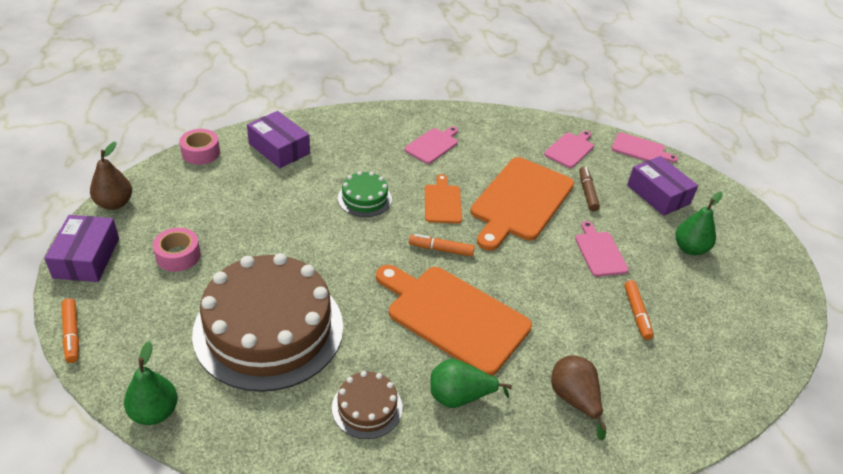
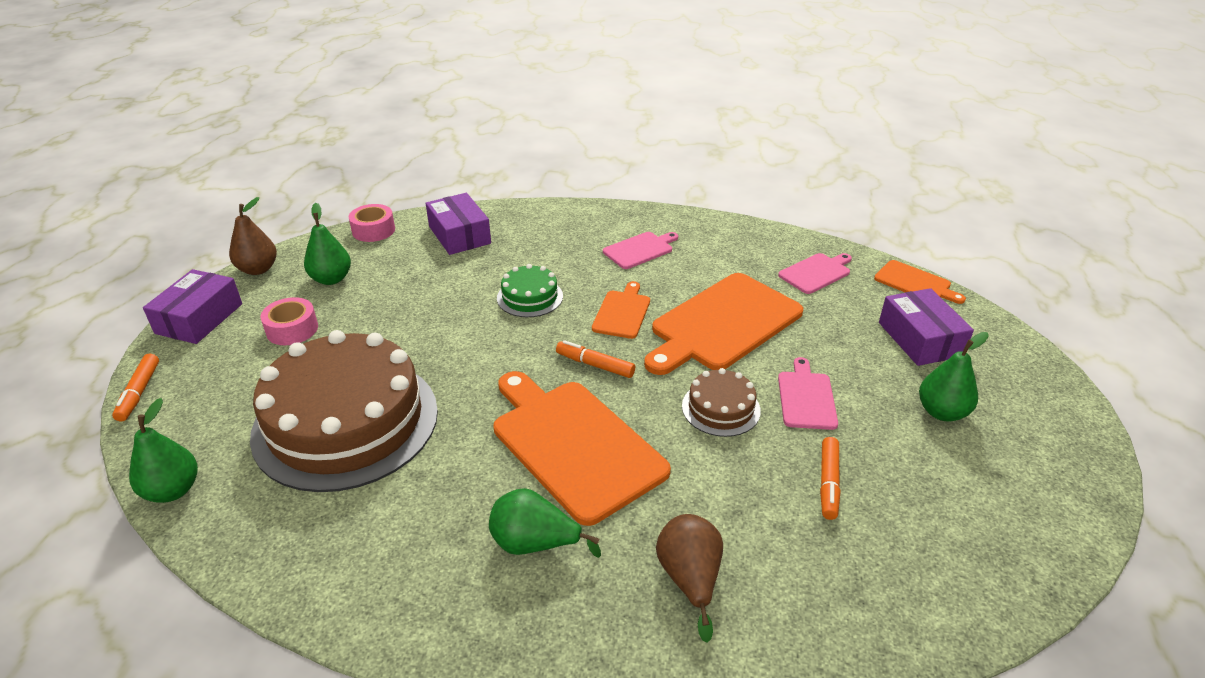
camera: 20 degrees right, 5 degrees down
brown cake [332,371,403,439] -> brown cake moved to [682,368,761,437]
brown marker [579,167,600,212] -> none
pink cutting board [612,132,678,163] -> orange cutting board [874,260,966,304]
none -> green pear [304,203,351,285]

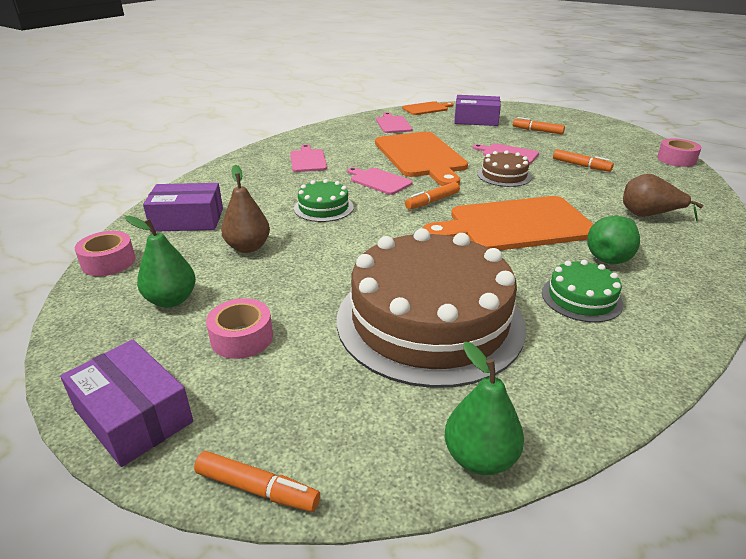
camera: 65 degrees left, 5 degrees down
brown pear [229,197,277,275] -> brown pear moved to [221,165,270,253]
orange cutting board [592,281,650,339] -> pink cutting board [347,167,413,195]
green pear [919,332,989,422] -> orange marker [513,117,565,135]
none -> green cake [542,260,624,322]
none -> pink tape [657,138,702,167]

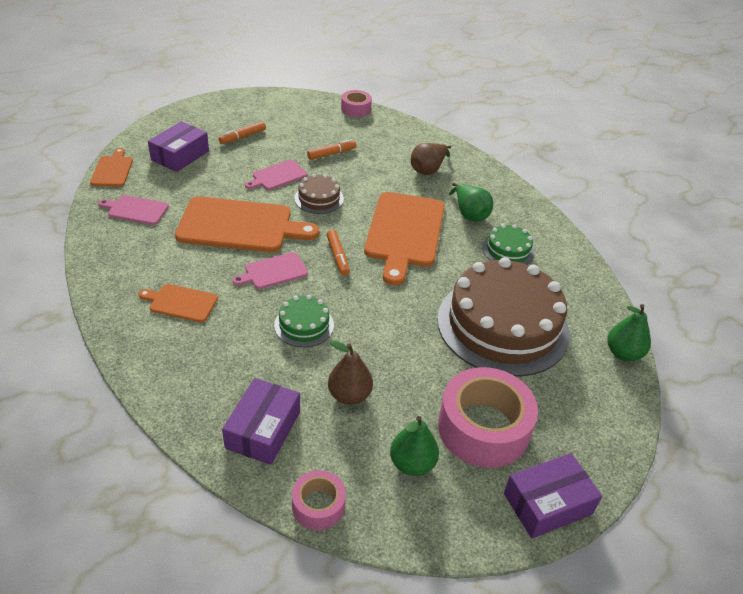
camera: 70 degrees left, 10 degrees up
orange marker [194,451,320,512] -> none
pink tape [206,298,273,359] -> pink tape [438,367,538,468], size x1.93
pink cutting board [290,144,327,172] -> orange cutting board [138,284,218,322]

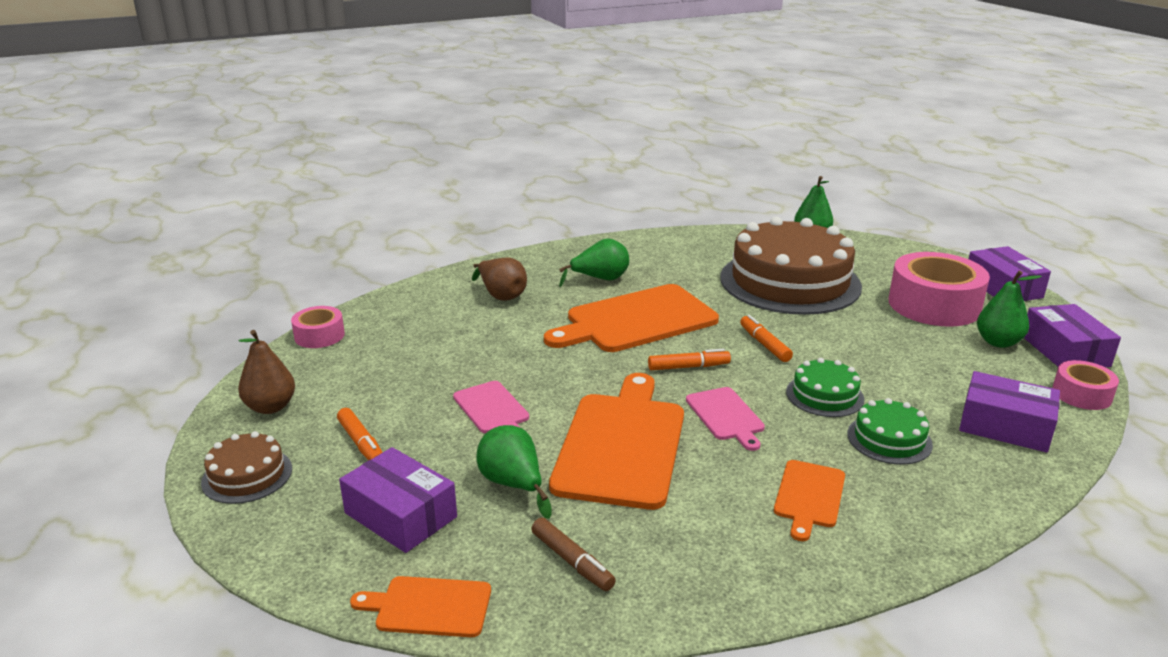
camera: 80 degrees left, 15 degrees down
pink cutting board [98,195,169,225] -> brown marker [531,518,616,591]
brown cake [294,174,344,214] -> brown cake moved to [201,431,292,504]
orange marker [307,139,357,160] -> orange marker moved to [740,315,793,362]
brown pear [328,340,373,405] -> brown pear moved to [238,330,295,414]
orange cutting board [364,192,445,285] -> orange cutting board turned 135 degrees clockwise [544,284,719,352]
green cake [482,224,534,265] -> green cake moved to [847,398,933,465]
none -> green pear [476,425,552,519]
none -> purple box [1024,304,1121,367]

